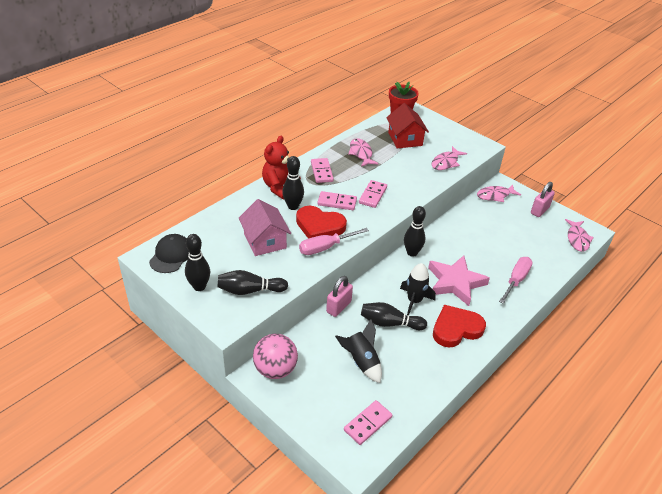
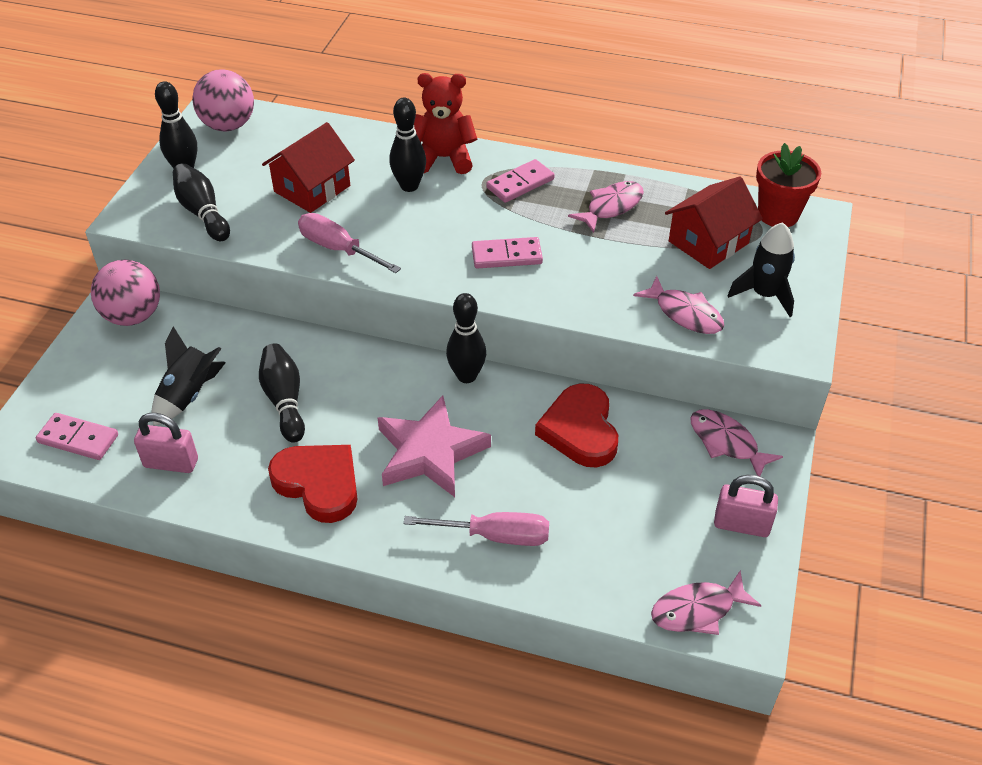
camera: 65 degrees right, 5 degrees up
black cap [149,234,189,273] -> pink ball [192,69,254,131]
pink house [239,199,291,256] -> red house [262,122,355,213]
red heart [296,206,347,239] -> red heart moved to [535,383,618,467]
pink domino [317,191,357,210] -> none
pink padlock [326,276,353,317] -> pink padlock moved to [134,413,198,473]
black rocket [400,263,436,315] -> black rocket moved to [728,222,795,317]
pink fish [431,146,467,170] -> pink fish turned 150 degrees counterclockwise [633,276,724,334]

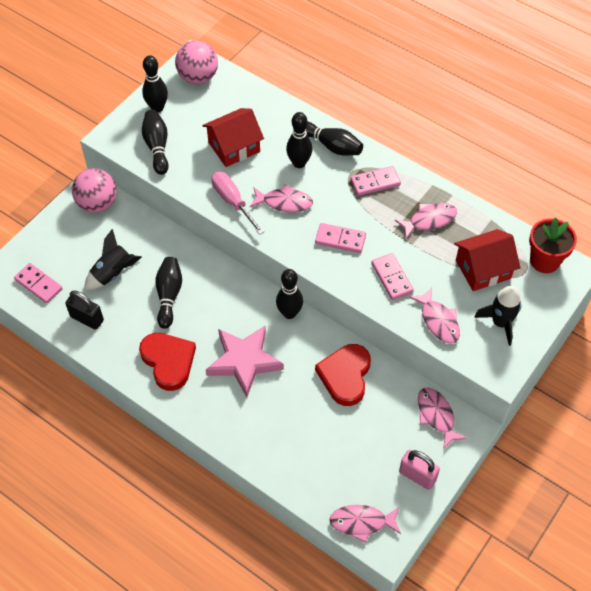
camera: 20 degrees right, 10 degrees up
pink padlock [134,413,198,473] -> black padlock [65,291,104,330]
pink screwdriver [403,512,549,546] -> none
red teddy bear [414,73,478,174] -> black bowling pin [306,122,363,155]
none -> pink fish [250,184,313,212]
none -> pink domino [371,253,414,300]

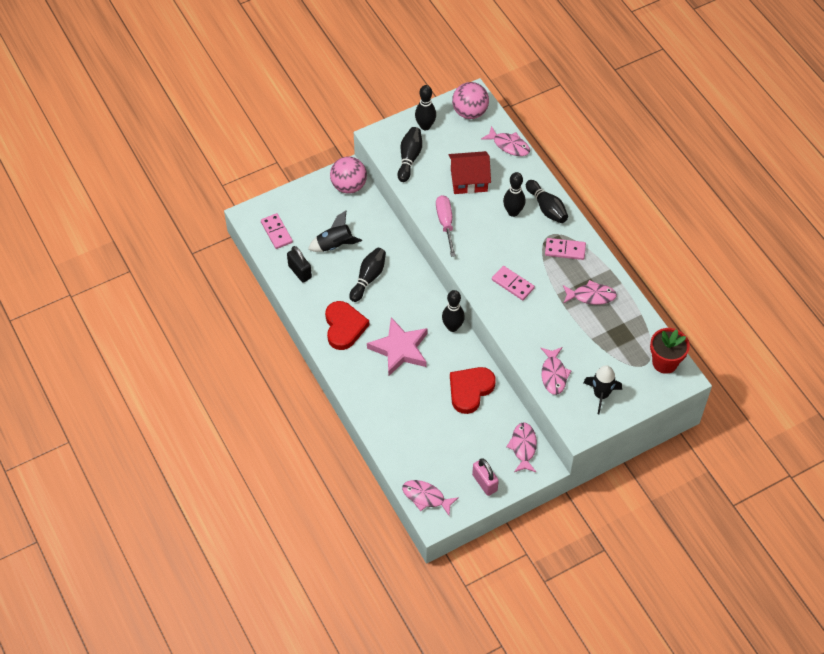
camera: 25 degrees right, 0 degrees up
pink fish [250,184,313,212] -> pink fish moved to [481,126,530,156]
pink domino [371,253,414,300] -> none
red house [454,229,520,291] -> none

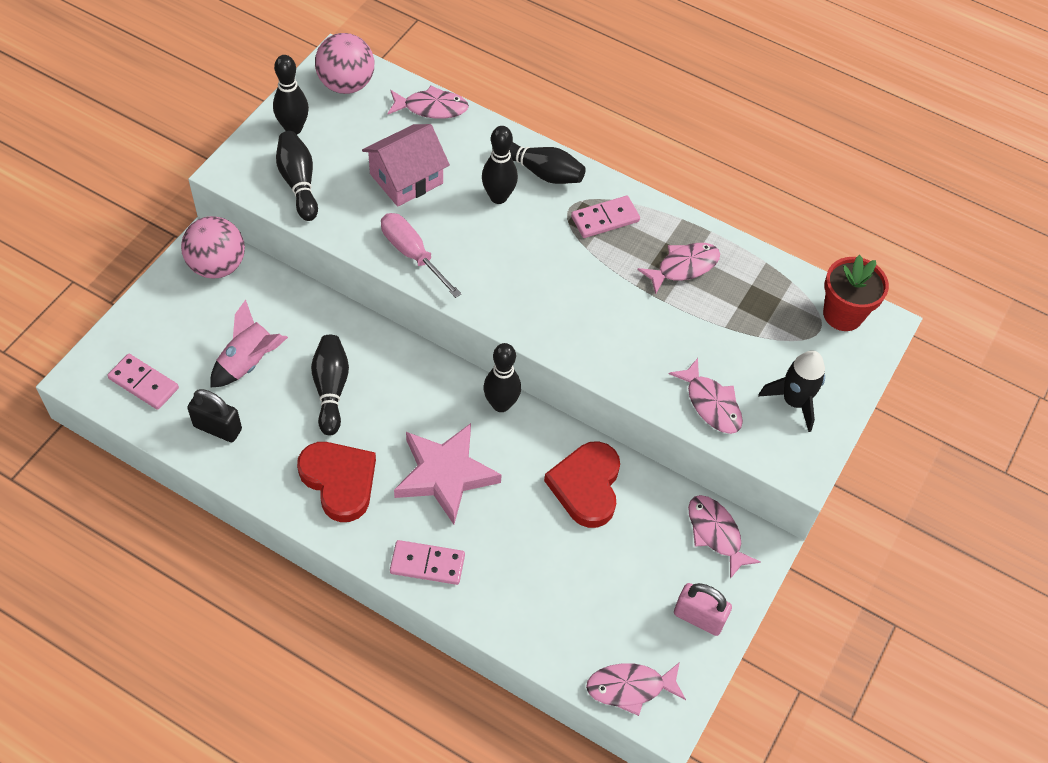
camera: 35 degrees left, 0 degrees up
black rocket [308,210,362,252] -> pink rocket [211,300,288,387]
red house [449,151,491,194] -> pink house [362,124,450,207]
pink domino [492,266,535,300] -> pink domino moved to [390,540,465,585]

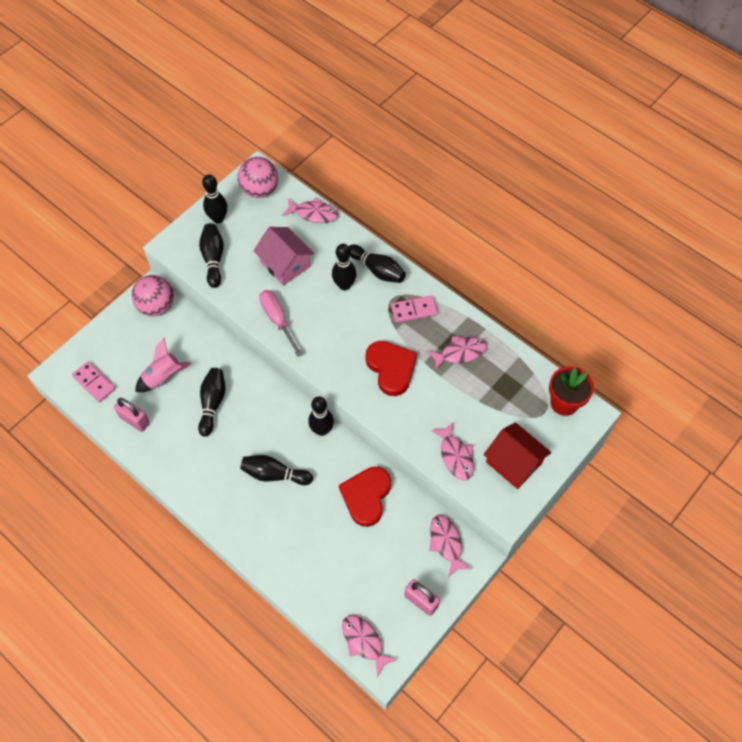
camera: 15 degrees right, 5 degrees up
black padlock [187,389,242,442] -> pink padlock [114,398,150,432]
red heart [297,442,376,522] -> red heart moved to [365,341,417,396]
pink house [362,124,450,207] -> pink house turned 75 degrees clockwise [253,227,314,286]
pink domino [390,540,465,585] -> none
pink star [394,423,502,524] -> black bowling pin [240,455,313,485]
pink fish [586,662,686,716] -> pink fish turned 45 degrees clockwise [342,615,397,677]
black rocket [758,351,825,432] -> red house [483,422,552,489]

